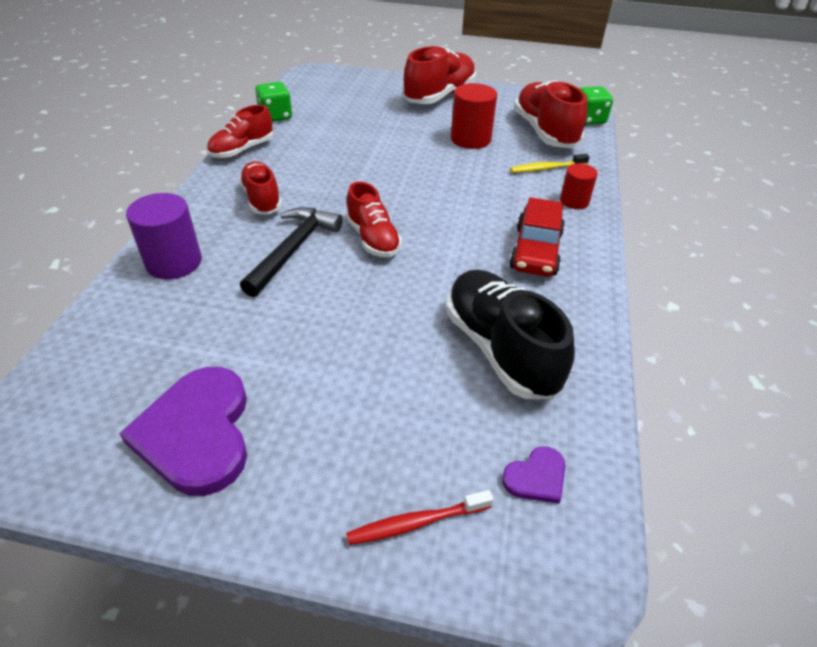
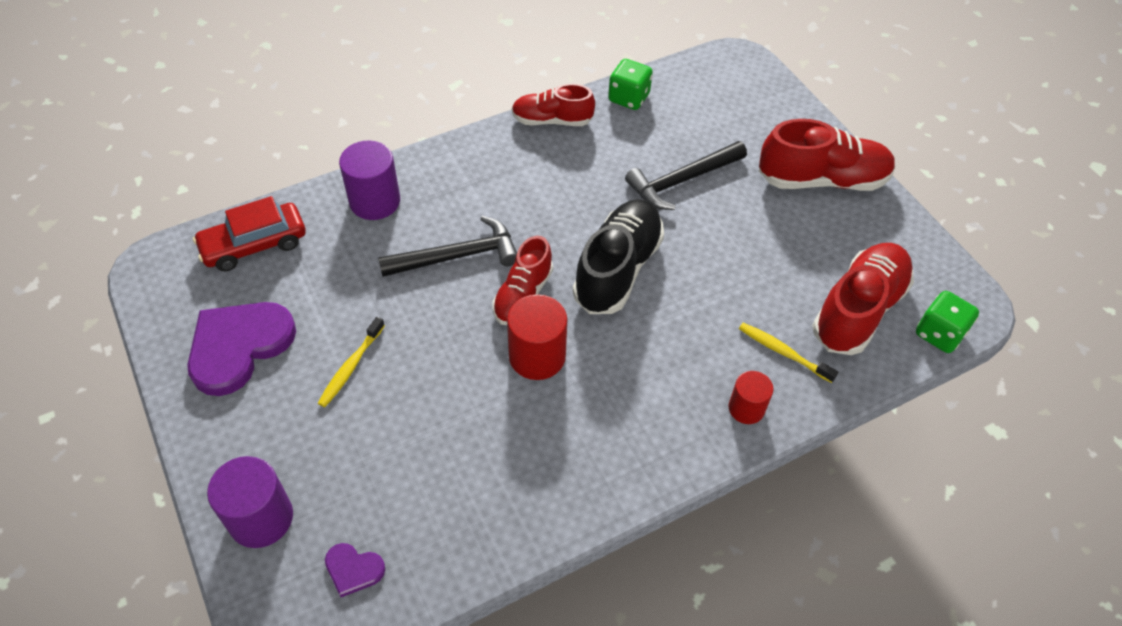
camera: 50 degrees right, 10 degrees up
red shoe [239,161,282,215] -> none
red toothbrush [346,490,493,545] -> purple cylinder [207,456,293,548]
black shoe [446,269,575,399] -> black shoe moved to [573,199,664,314]
red cylinder [451,83,497,149] -> red cylinder moved to [507,294,567,380]
red car [509,197,565,277] -> red car moved to [193,196,306,271]
none -> yellow toothbrush [318,317,385,407]
none -> black hammer [625,141,747,210]

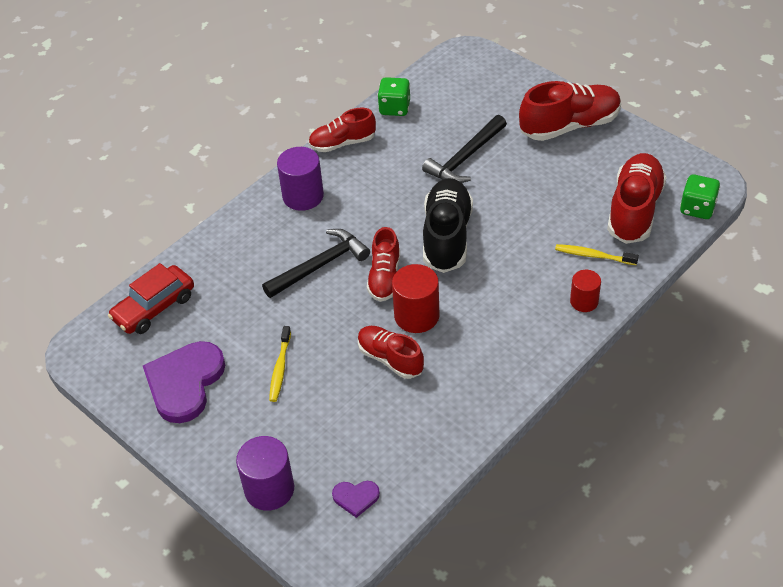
camera: 15 degrees left, 5 degrees down
purple cylinder [339,140,400,220] -> purple cylinder moved to [277,147,324,211]
none -> red shoe [358,326,424,379]

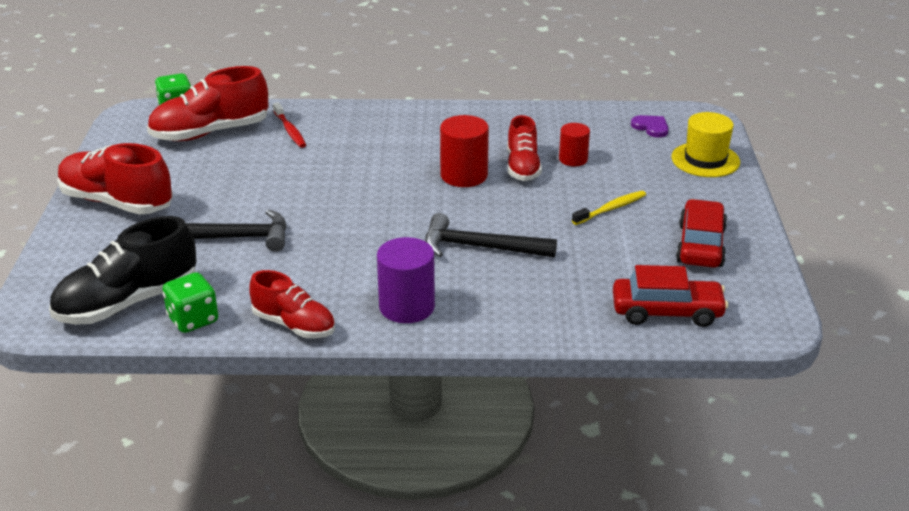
camera: 135 degrees left, 15 degrees down
purple heart [143,341,225,423] -> red car [676,199,727,268]
purple cylinder [236,436,294,511] -> yellow hat [671,112,740,177]
red shoe [367,227,400,302] -> none
black shoe [423,178,473,273] -> black shoe moved to [49,216,196,325]
yellow toothbrush [555,244,639,265] -> red toothbrush [273,102,306,148]
red cylinder [570,270,601,312] -> red cylinder moved to [559,123,590,166]

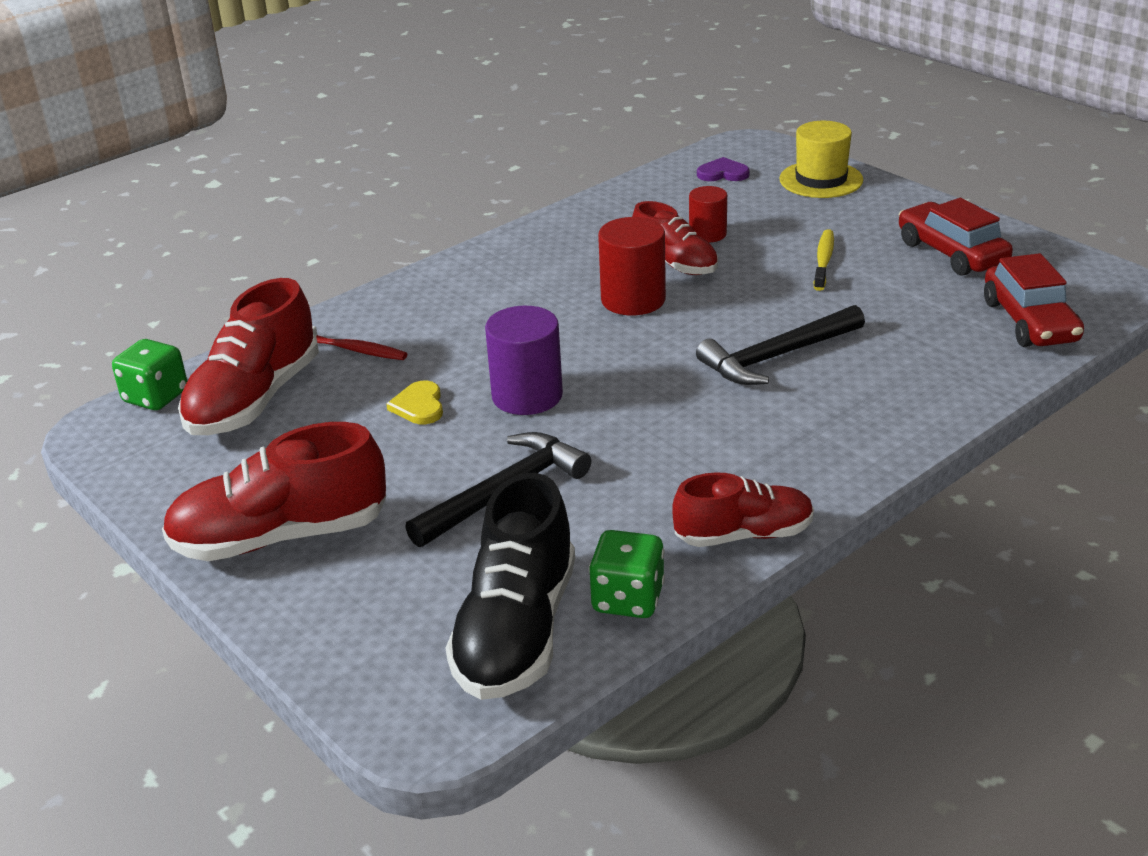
camera: 40 degrees left, 0 degrees up
purple cylinder [377,237,435,323] -> purple cylinder moved to [485,306,563,415]
red car [613,265,728,327] -> red car turned 120 degrees clockwise [984,253,1084,347]
none -> yellow heart [386,381,443,424]

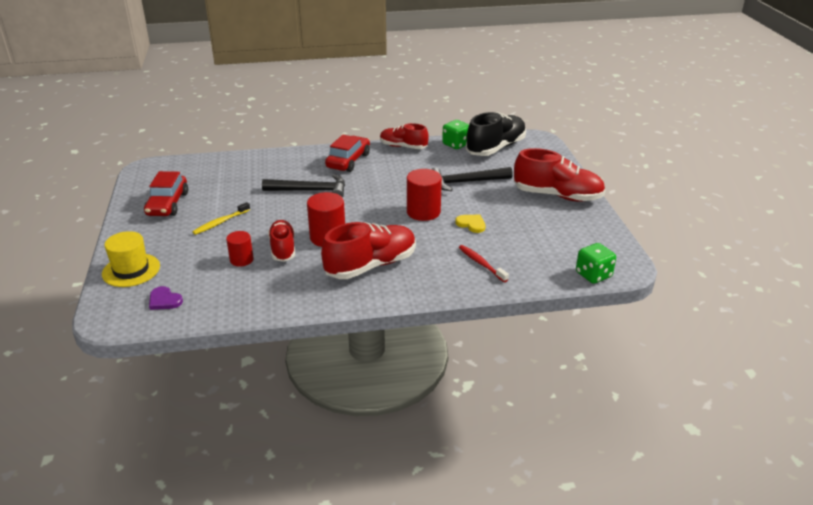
camera: 150 degrees left, 0 degrees up
red shoe [178,278,319,435] -> red shoe moved to [321,222,416,279]
yellow heart [386,381,443,424] -> yellow heart turned 75 degrees counterclockwise [455,214,485,233]
purple cylinder [485,306,563,415] -> red cylinder [407,169,442,221]
red car [984,253,1084,347] -> red car moved to [325,135,370,172]

